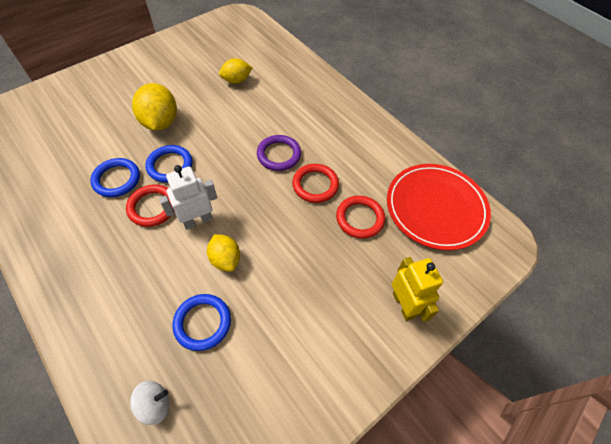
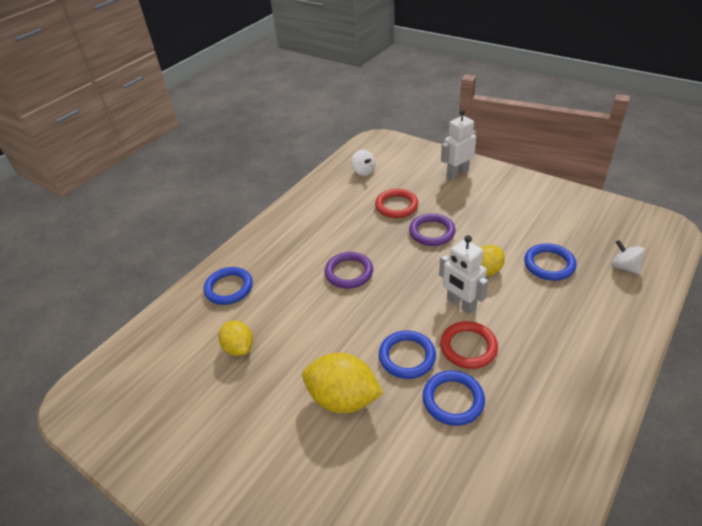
camera: 100 degrees left, 15 degrees down
yellow lemon [132,83,177,131] -> yellow lemon turned 45 degrees clockwise [302,353,384,413]
red ring [292,164,339,203] -> none
red plate [387,164,491,250] -> white spinning top [351,150,375,176]
yellow robot [392,257,443,322] -> white robot [441,109,476,179]
none -> blue ring [204,267,253,305]
none -> purple ring [409,213,456,246]

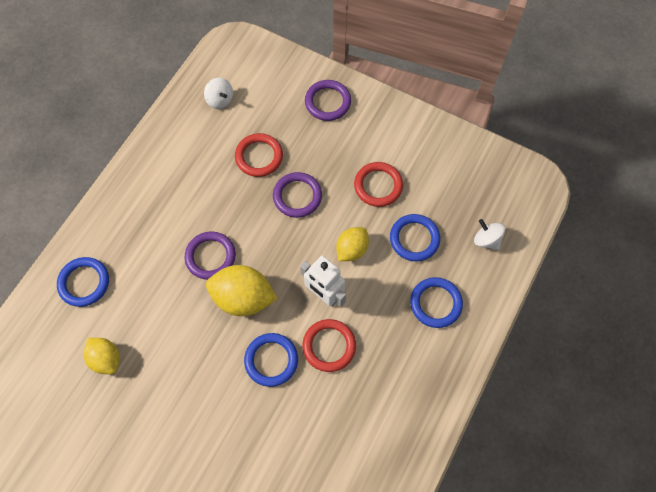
camera: 10 degrees left, 25 degrees up
yellow lemon [302,353,384,413] -> yellow lemon moved to [206,265,278,316]
blue ring [423,370,485,426] -> blue ring moved to [410,277,463,328]
white robot [441,109,476,179] -> purple ring [305,80,351,121]
none -> red ring [354,162,403,207]

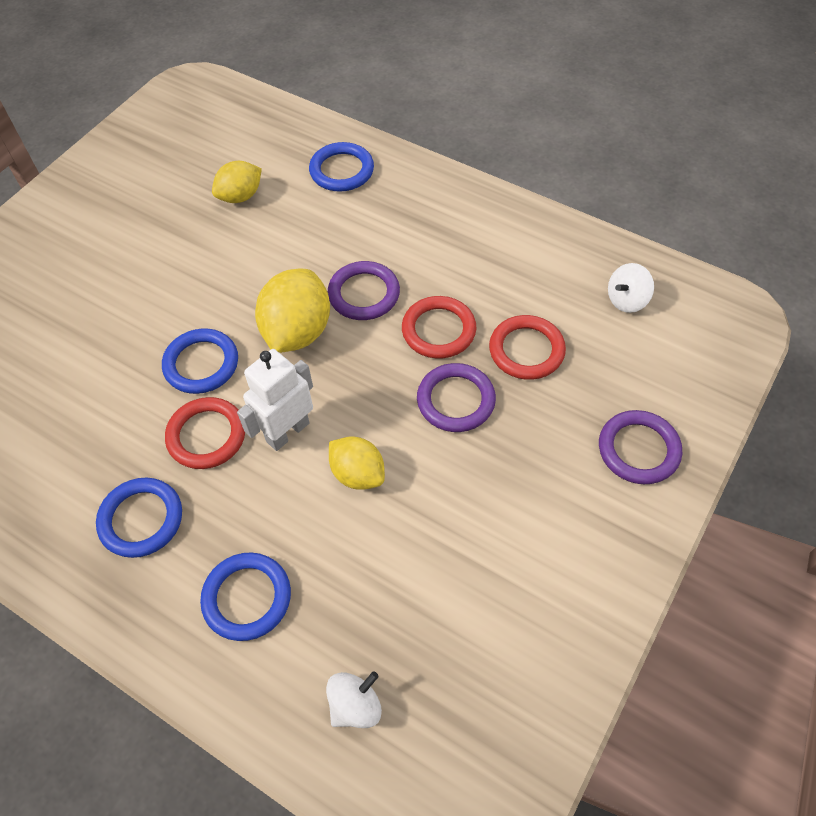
camera: 95 degrees right, 10 degrees down
red ring [354,162,403,207] -> red ring moved to [402,296,476,359]
blue ring [390,214,440,261] -> blue ring moved to [96,478,182,558]

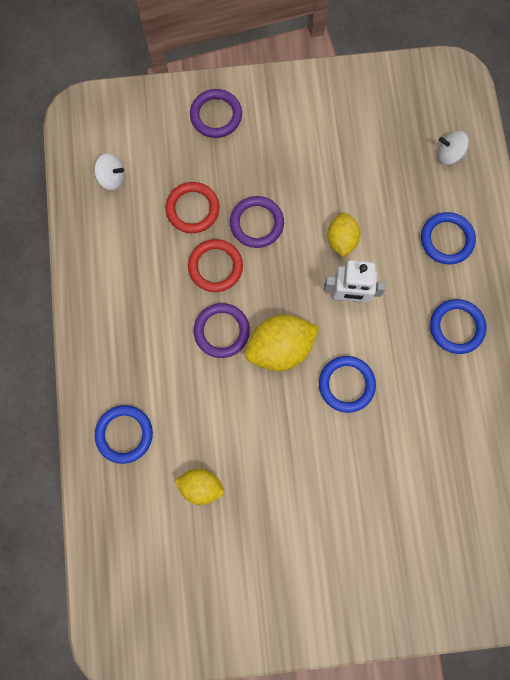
camera: 130 degrees left, 20 degrees up
red ring [165,397,245,469] -> none

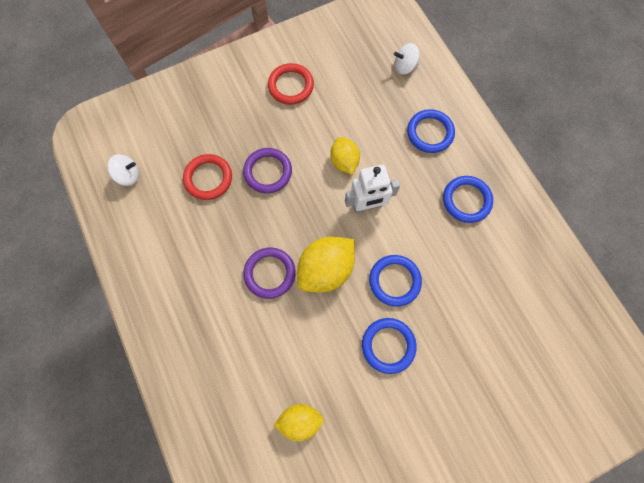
camera: 20 degrees left, 5 degrees down
blue ring [95,405,153,464] -> blue ring moved to [362,318,417,374]
red ring [188,239,243,292] -> red ring moved to [268,63,314,105]
purple ring [190,89,242,138] -> none

